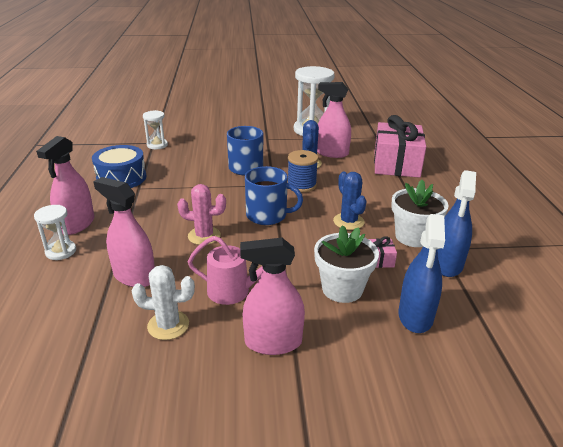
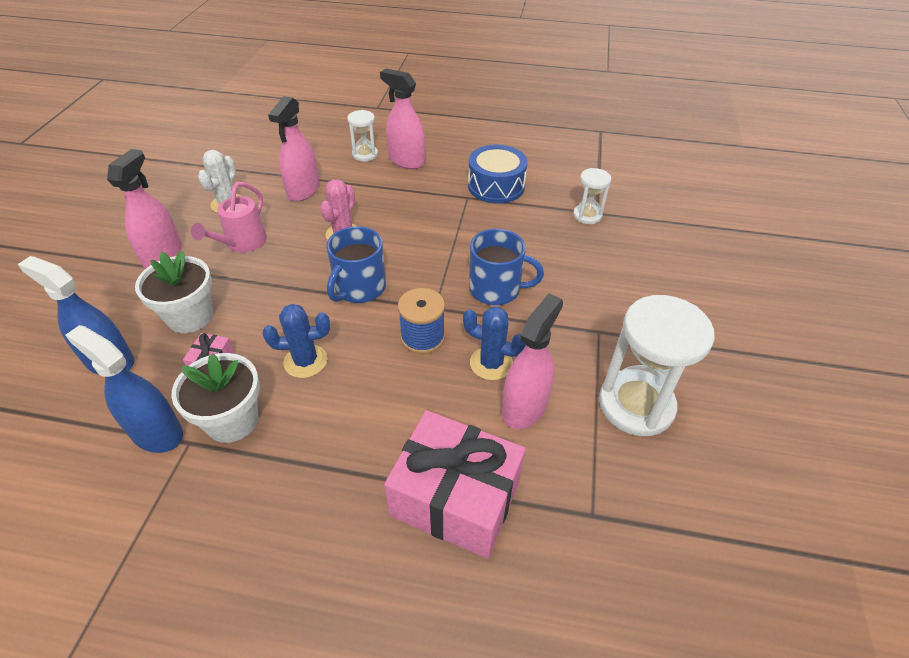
camera: 105 degrees right, 15 degrees up
pink spray bottle [93,177,155,287] -> pink spray bottle turned 150 degrees clockwise [268,96,319,202]

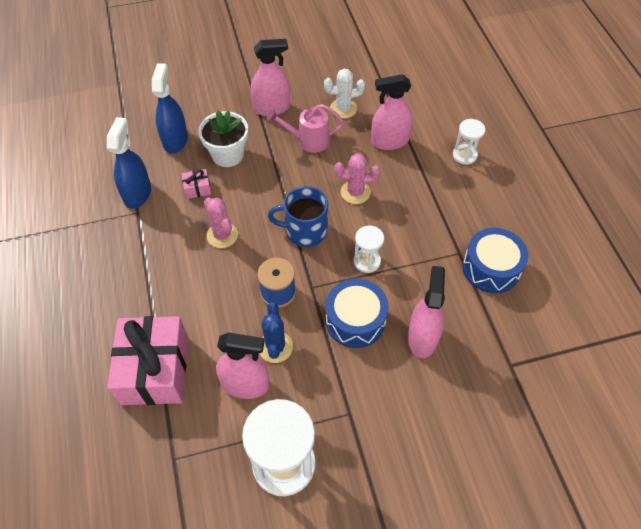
camera: 65 degrees right, 10 degrees up
white flower pot [171,353,260,443] -> none
blue cactus [263,304,330,378] -> pink cactus [204,198,238,248]
pink spray bottle [380,69,426,169] -> pink spray bottle moved to [408,266,445,358]
blue mug [469,229,544,305] -> blue drum [326,279,388,348]
white hourglass [573,168,611,224] -> white hourglass moved to [353,226,384,273]

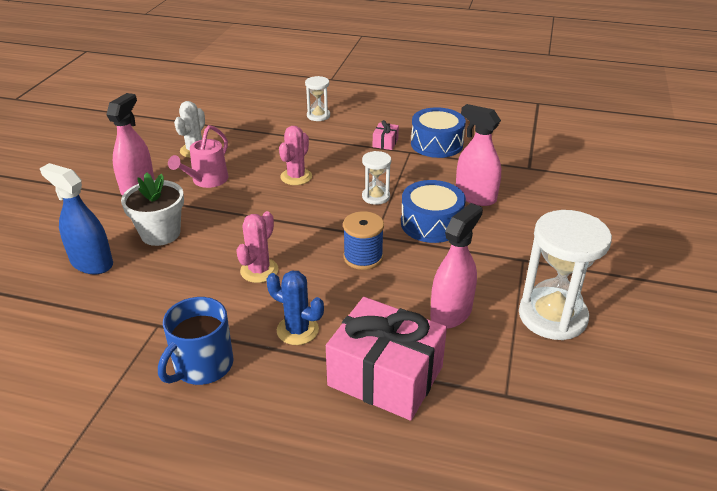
camera: 60 degrees left, 20 degrees down
blue spray bottle [107,117,151,209] -> none
pink gift [182,169,211,199] -> pink gift moved to [373,120,399,150]
pink cactus [204,198,238,248] -> pink cactus turned 60 degrees counterclockwise [236,211,279,283]
blue cactus [259,302,293,363] -> blue cactus moved to [266,270,324,345]
blue mug [268,186,328,247] -> blue mug moved to [158,297,234,385]
pink spray bottle [371,74,413,150] -> none

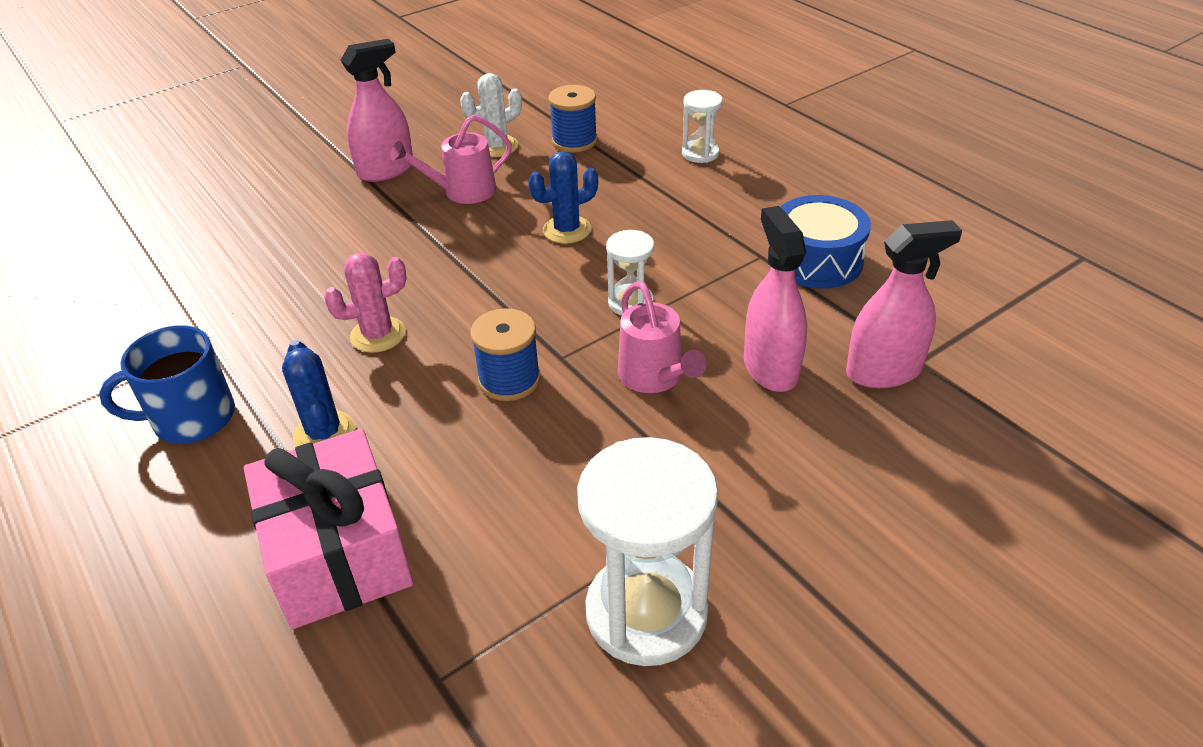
camera: 40 degrees right, 5 degrees up
blue spray bottle [40,163,113,274] -> none
white flower pot [121,172,184,246] -> none
pink cactus [279,126,312,185] -> blue cactus [528,151,598,244]
pink gift [373,120,399,150] -> none
blue drum [401,180,466,243] -> pink watering can [618,281,707,393]
pink spray bottle [430,203,483,329] -> pink spray bottle moved to [846,220,962,388]
none -> blue spool [549,85,598,153]

